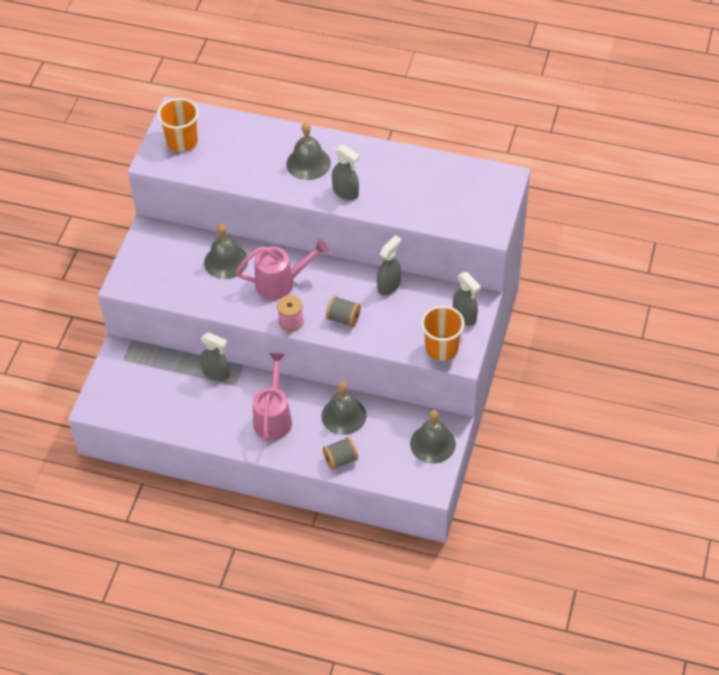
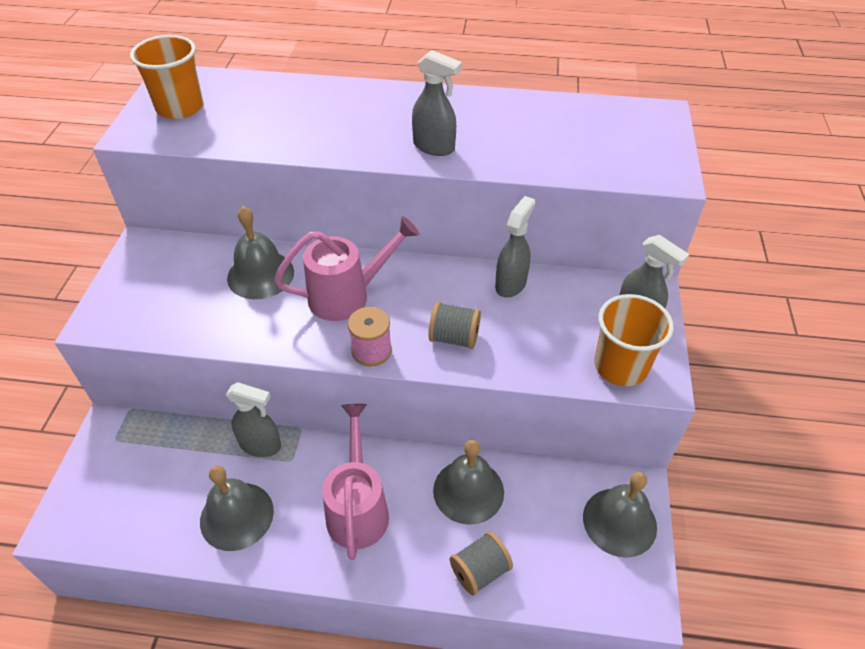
camera: 10 degrees left, 5 degrees down
grey bell [286,122,331,180] -> grey bell moved to [200,466,274,551]

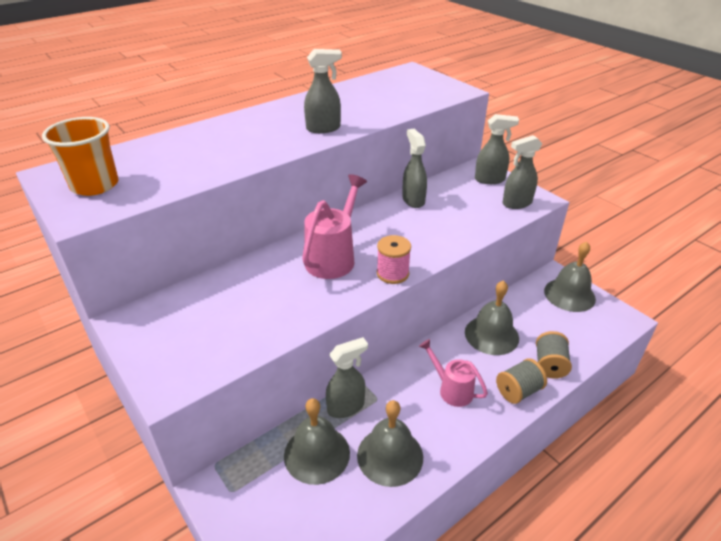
camera: 45 degrees left, 10 degrees down
grey bell [227,206,294,299] -> grey bell moved to [284,398,350,485]
pink watering can [322,404,389,560] -> pink watering can [419,339,488,407], size x0.64
grey spool [428,302,481,349] -> grey spool moved to [496,358,547,404]
orange cup [594,294,674,386] -> grey spray bottle [502,135,542,209]

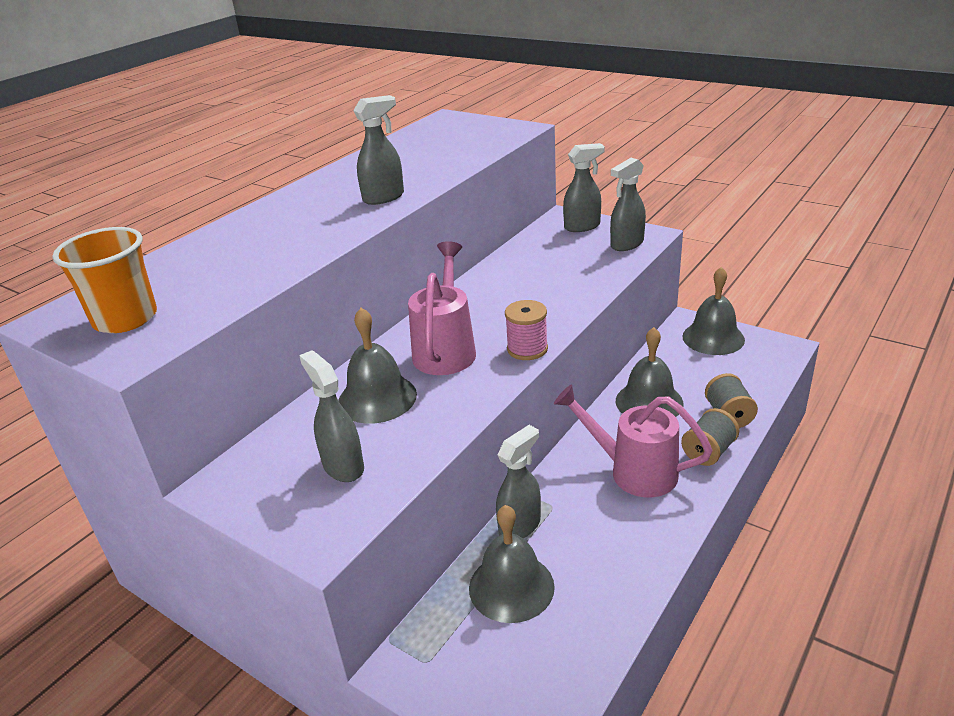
camera: 15 degrees left, 5 degrees down
grey bell [357,400,423,487] -> grey bell moved to [338,308,417,424]
grey spray bottle [402,129,427,208] -> grey spray bottle moved to [299,350,364,482]
pink watering can [419,339,488,407] -> pink watering can [554,385,713,497], size x1.55

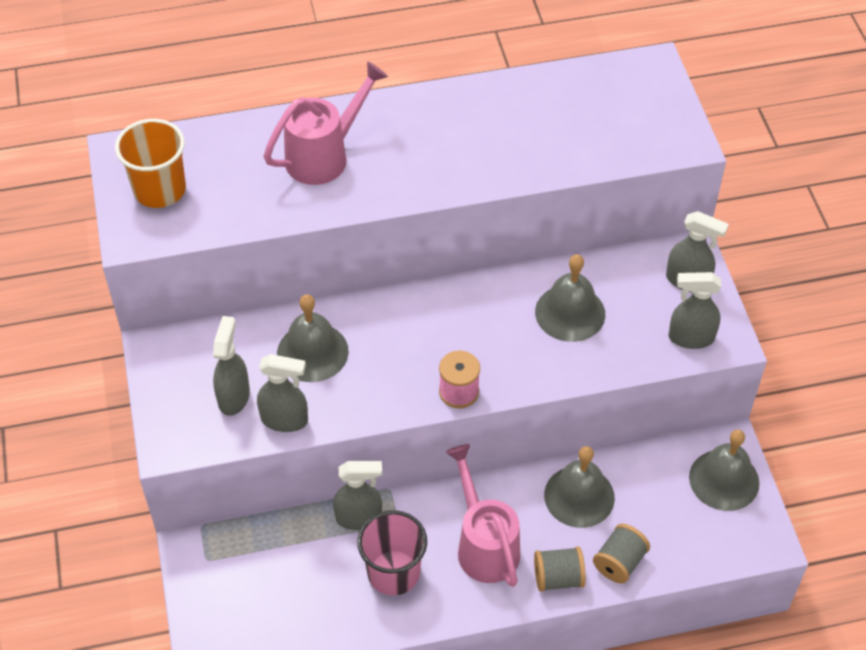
camera: 40 degrees right, 20 degrees up
grey spray bottle [353,95,404,205] -> grey spray bottle moved to [257,354,308,432]
pink watering can [408,241,476,375] -> pink watering can moved to [264,61,388,185]
grey bell [469,505,555,623] -> grey bell moved to [535,254,605,342]
none -> pink cup [357,510,427,596]

